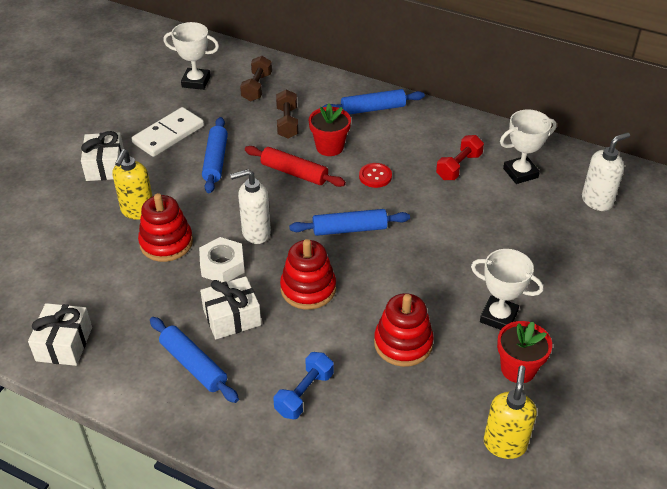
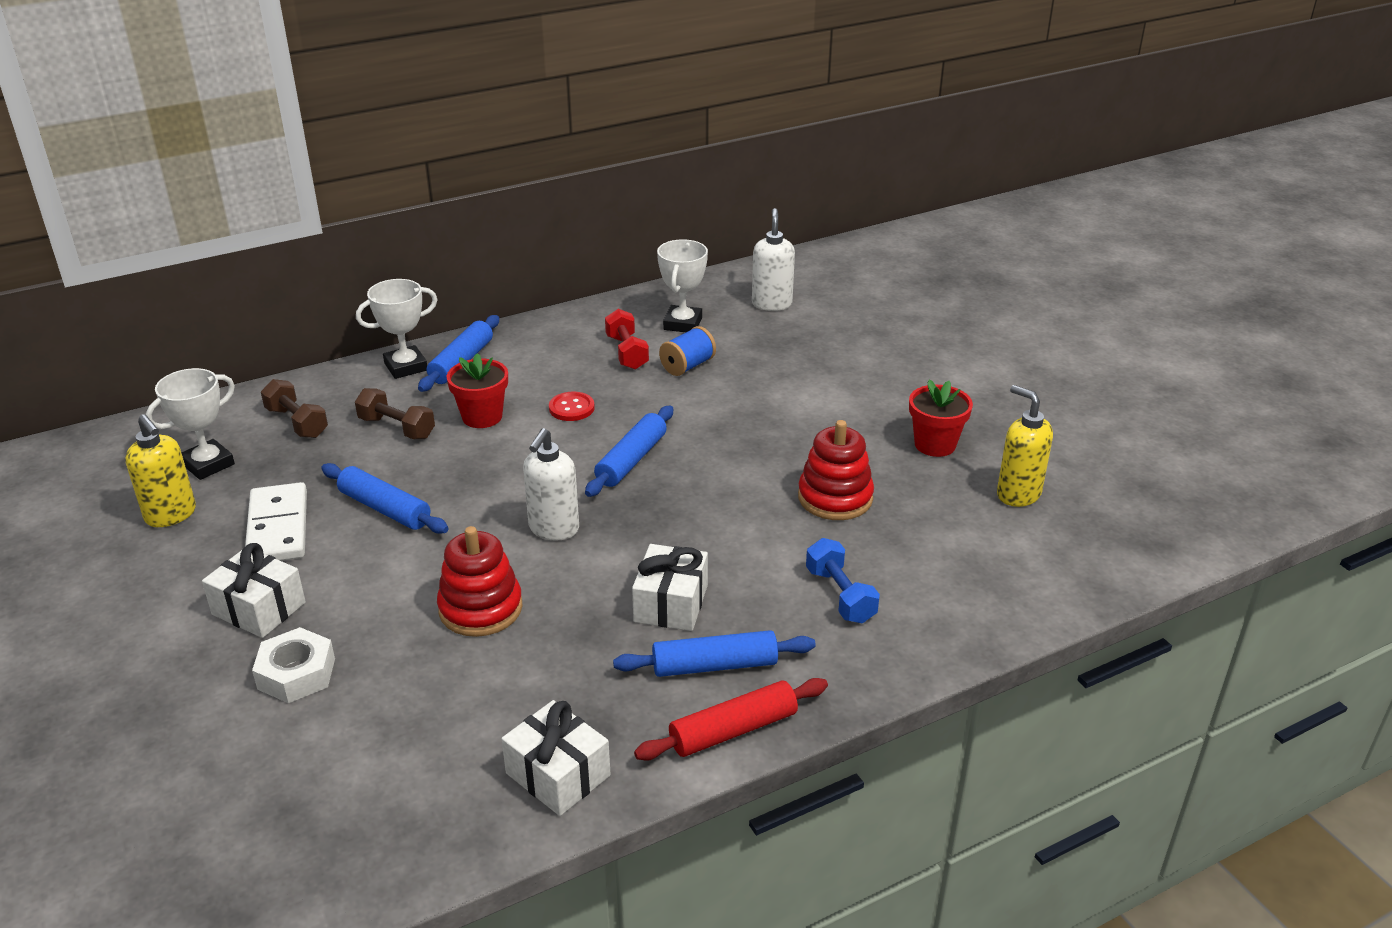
camera: 55 degrees left, 10 degrees down
yellow soap dispenser [113,149,153,220] -> yellow soap dispenser moved to [125,414,196,527]
white nut [199,237,245,282] -> white nut moved to [252,627,335,703]
red rolling pin [245,146,346,187] -> red rolling pin moved to [634,678,828,761]
red stacking toy [280,239,336,310] -> none
white trophy [471,249,544,330] -> white trophy moved to [356,279,438,379]
none -> blue spool [659,326,716,376]

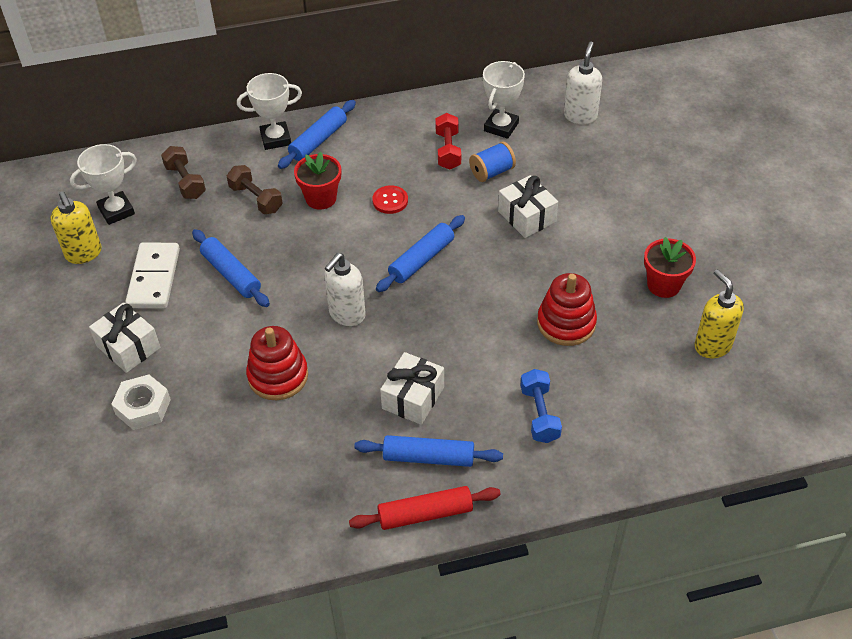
camera: 15 degrees right, 15 degrees up
white gift [501,700,611,816] -> white gift moved to [498,175,558,238]

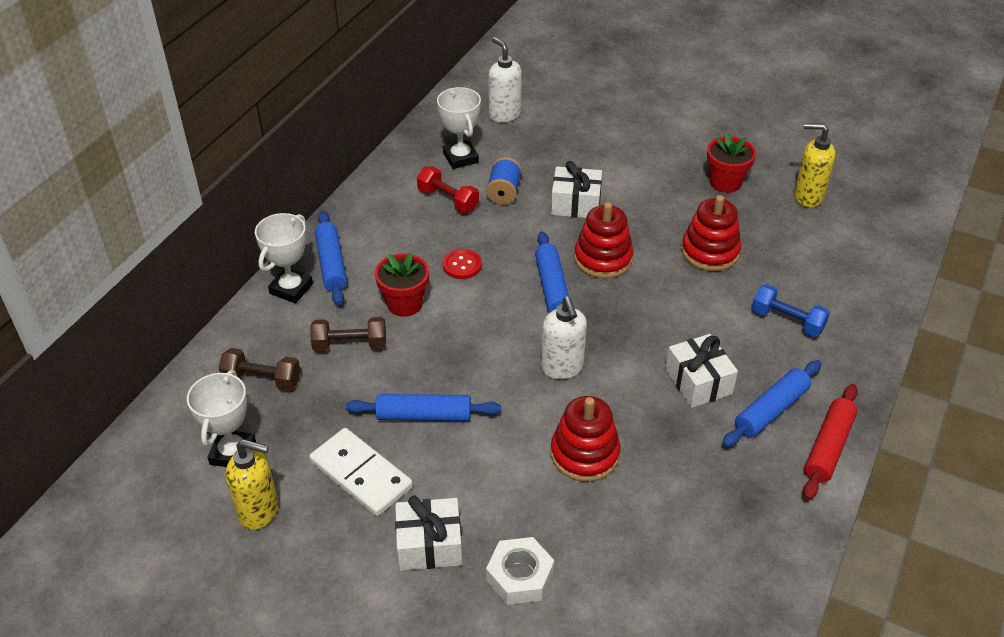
camera: 50 degrees left, 5 degrees down
none -> red stacking toy [574,202,633,278]

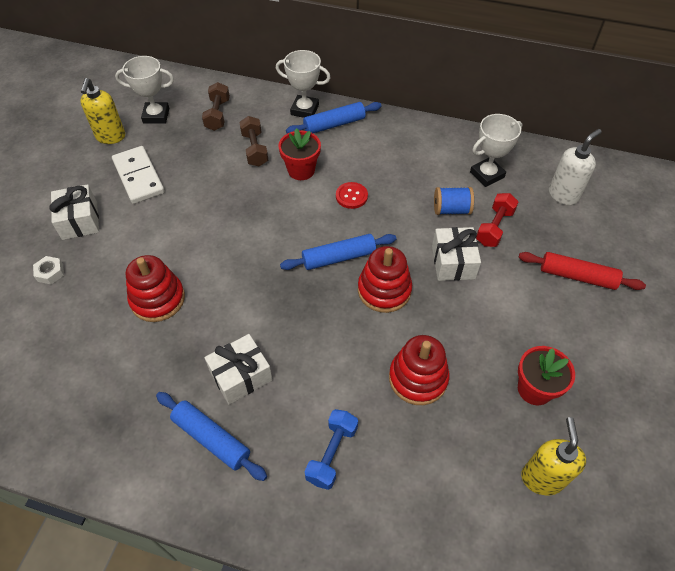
camera: 80 degrees right, 10 degrees up
white domino [309,428,413,516] -> white domino turned 60 degrees counterclockwise [112,146,165,204]
blue rolling pin [346,394,501,421] -> none
red dumbbell [417,166,479,213] -> red dumbbell moved to [476,193,518,247]
white nut [486,537,555,605] -> white nut [33,256,64,284], size x0.62
white soap dispenser [541,296,587,379] -> none
red rolling pin [803,384,858,500] -> red rolling pin moved to [518,252,646,290]

